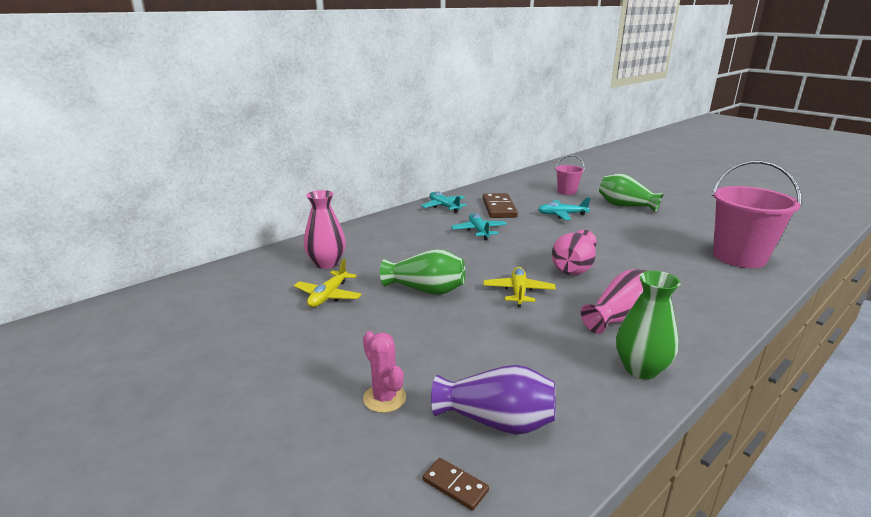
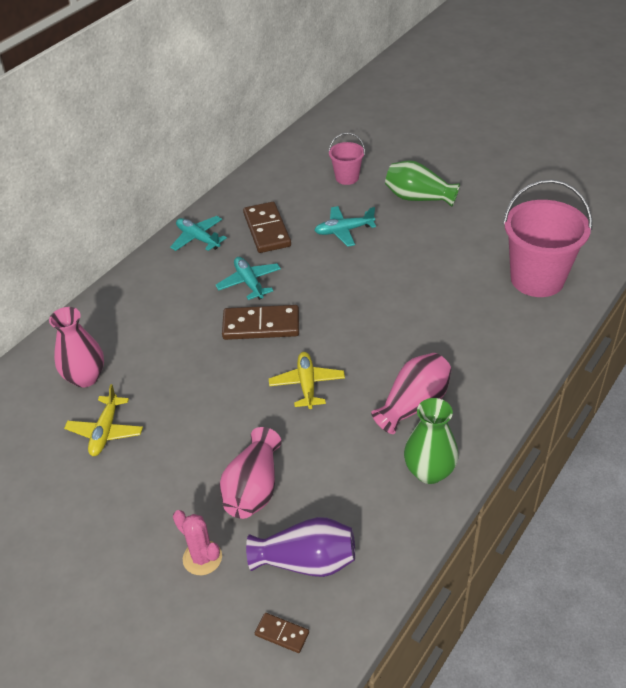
camera: 10 degrees left, 20 degrees up
green vase [380,249,466,295] -> none
pink vase [552,230,597,275] -> pink vase moved to [219,427,282,519]
none -> brown domino [222,305,299,340]

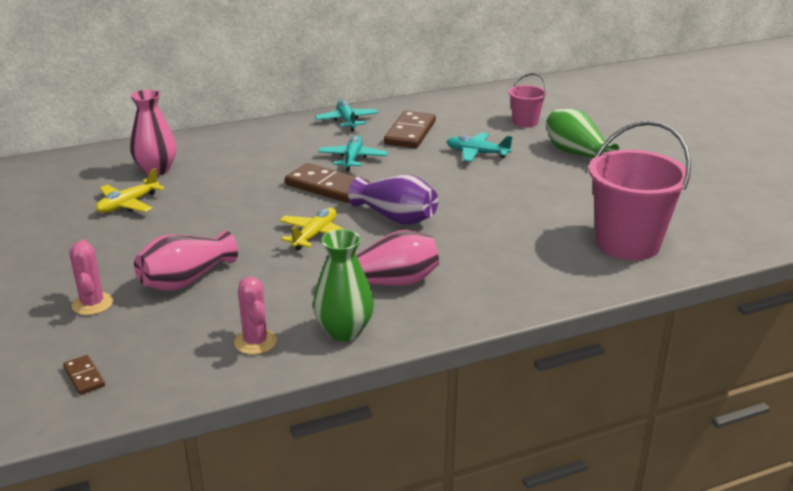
camera: 30 degrees right, 15 degrees down
purple vase [246,517,355,577] -> purple vase moved to [349,175,438,225]
none -> pink cactus [234,277,277,354]

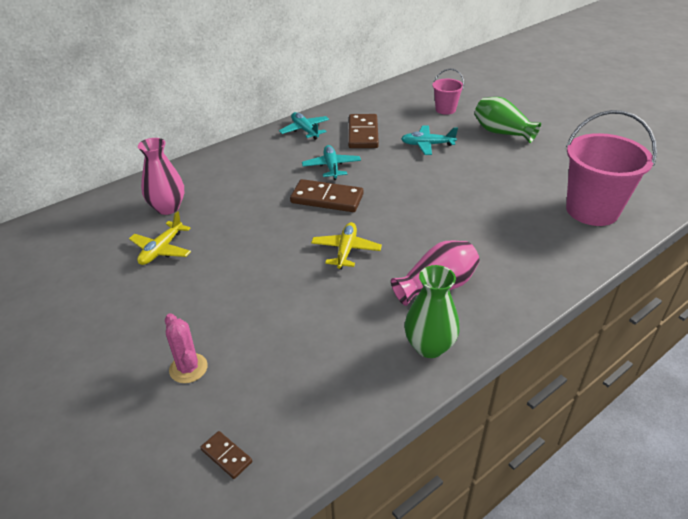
camera: 15 degrees left, 10 degrees up
pink vase [134,230,238,291] -> none
pink cactus [234,277,277,354] -> none
purple vase [349,175,438,225] -> none

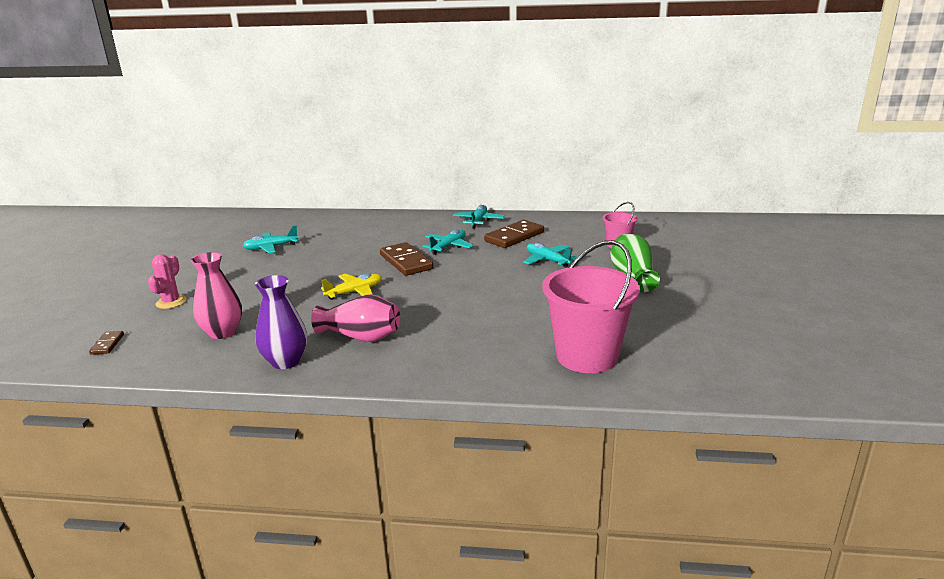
camera: 45 degrees right, 15 degrees down
yellow plane [129,211,191,265] -> turquoise plane [243,225,299,253]
pink vase [138,138,184,215] -> pink vase moved to [191,252,242,339]
green vase [404,265,460,358] -> purple vase [255,275,307,369]

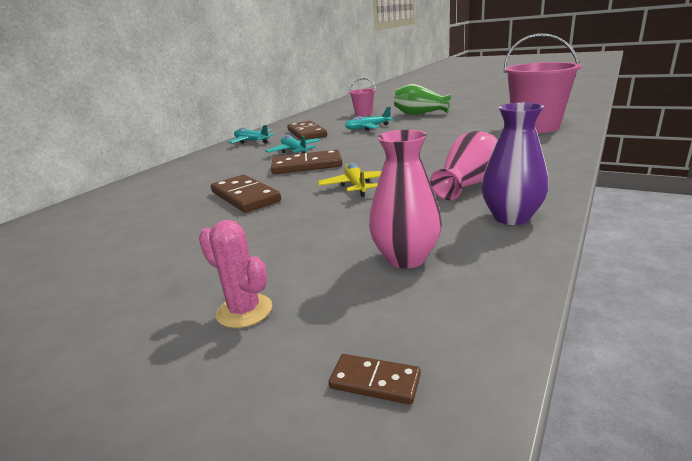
camera: 65 degrees left, 0 degrees up
turquoise plane [243,225,299,253] -> none
none -> brown domino [211,175,281,213]

